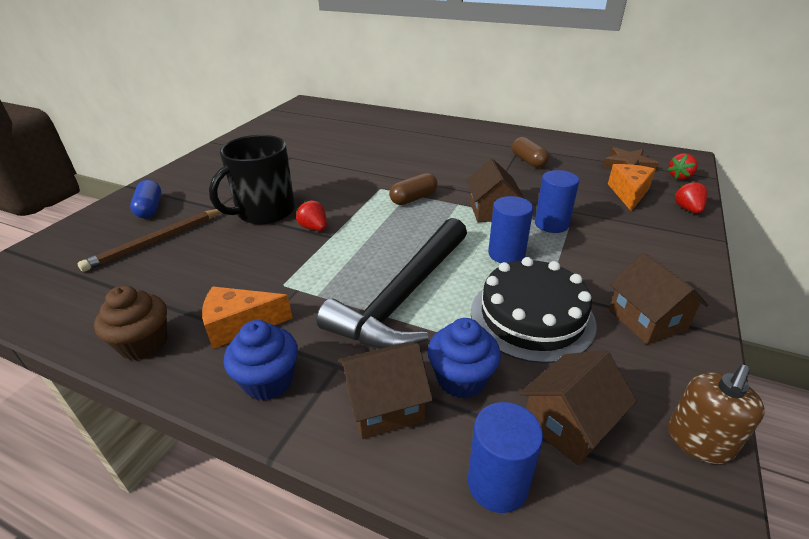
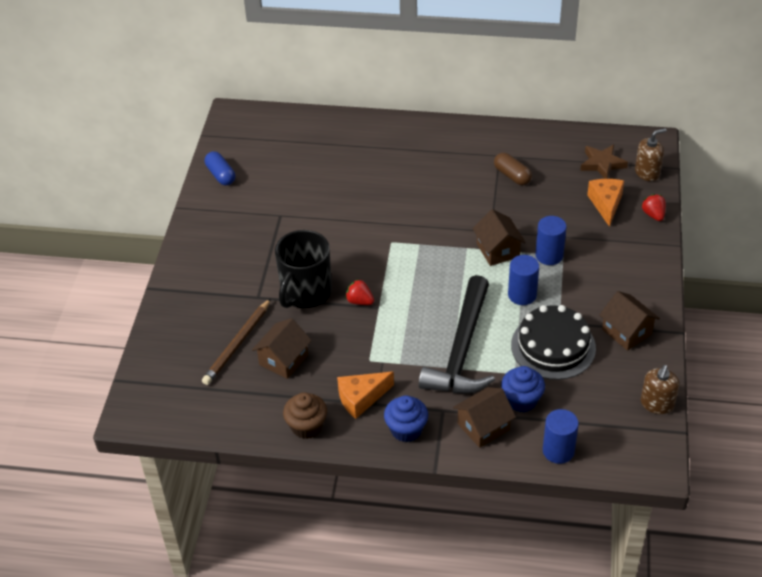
camera: 15 degrees left, 10 degrees up
blue capsule [130,180,161,218] -> blue capsule moved to [205,151,235,186]
brown capsule [389,173,438,205] -> none
brown house [520,350,637,465] -> brown house moved to [252,318,312,379]
red strawberry [667,153,698,180] -> brown soap dispenser [635,128,667,181]

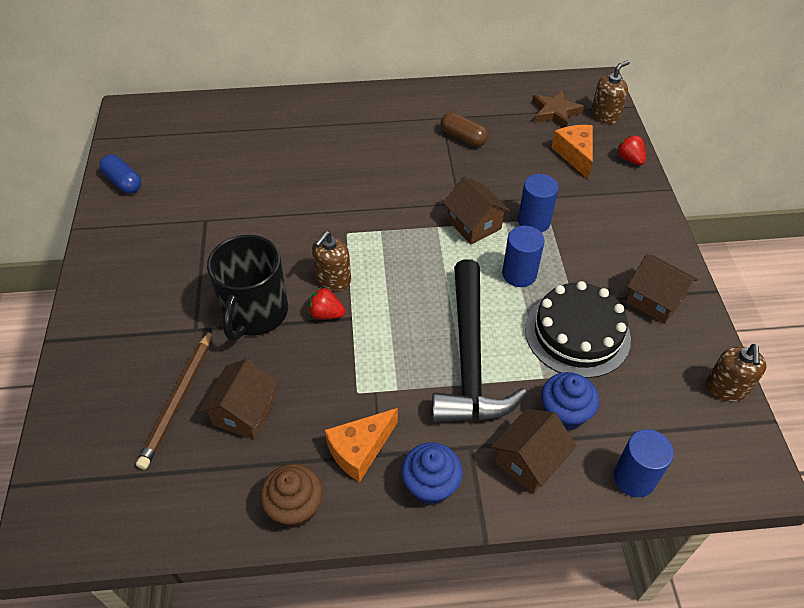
camera: 15 degrees left, 5 degrees up
none -> brown soap dispenser [312,231,351,290]

